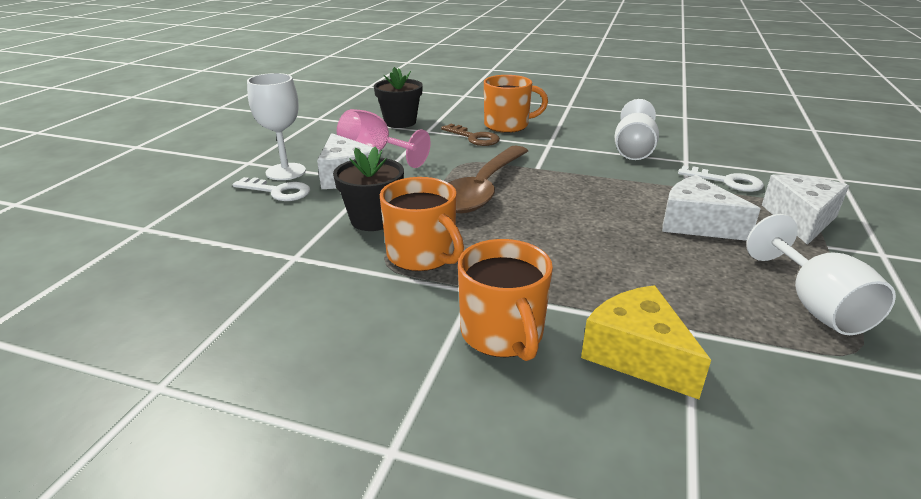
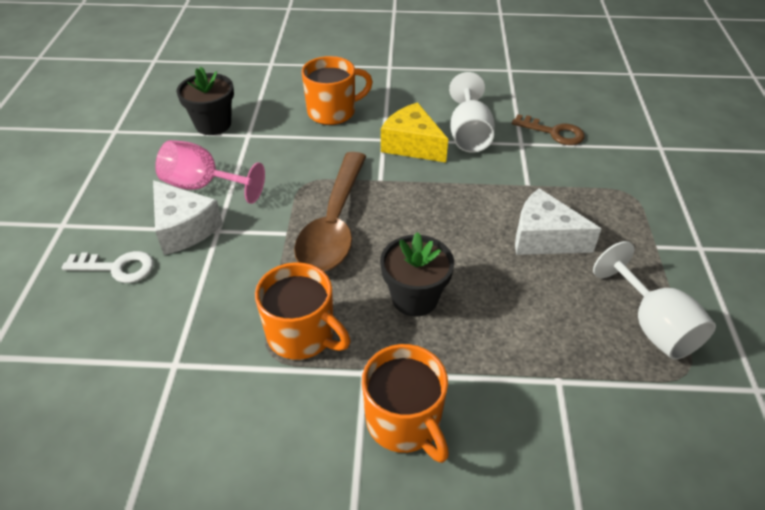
camera: 15 degrees left, 15 degrees up
white goblet [247,73,306,180] -> none
black flower pot [333,147,404,231] -> black flower pot moved to [380,232,454,317]
brown key [441,124,500,146] -> brown key moved to [512,114,585,145]
yellow cheese [581,285,711,399] -> yellow cheese moved to [381,102,448,163]
white key [678,166,764,192] -> none
white cheese [762,174,849,245] -> none

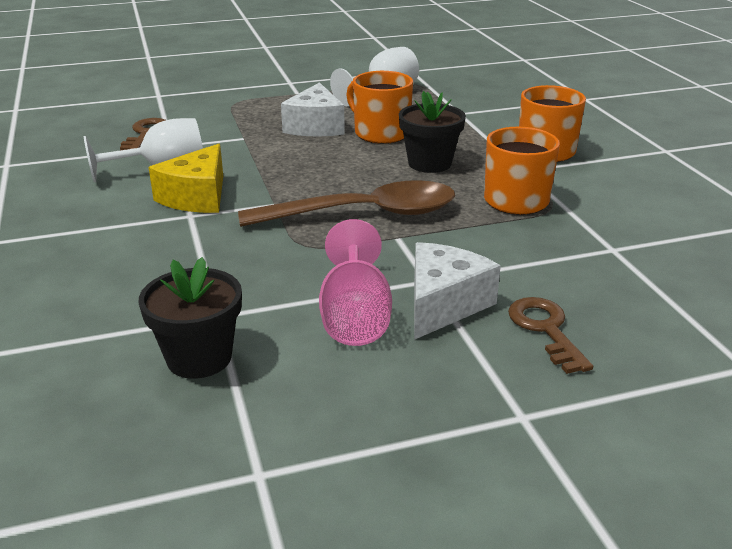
camera: 110 degrees left, 15 degrees down
white key [62,251,154,283] -> brown key [508,297,593,374]
orange mug [302,56,373,125] -> orange mug moved to [346,71,413,144]

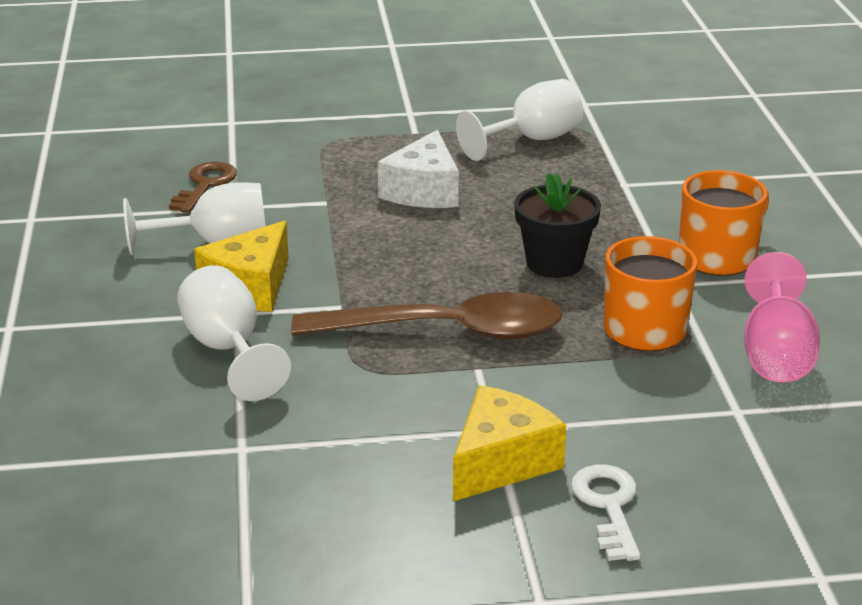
camera: 10 degrees right, 0 degrees up
black flower pot [139,257,242,379] -> none
pink goblet [319,219,392,346] -> pink goblet moved to [744,252,820,383]
orange mug [346,71,413,144] -> none
white cheese [414,242,501,340] -> yellow cheese [453,385,567,501]
brown key [508,297,593,374] -> white key [571,464,641,561]
none -> white goblet [177,265,291,401]

